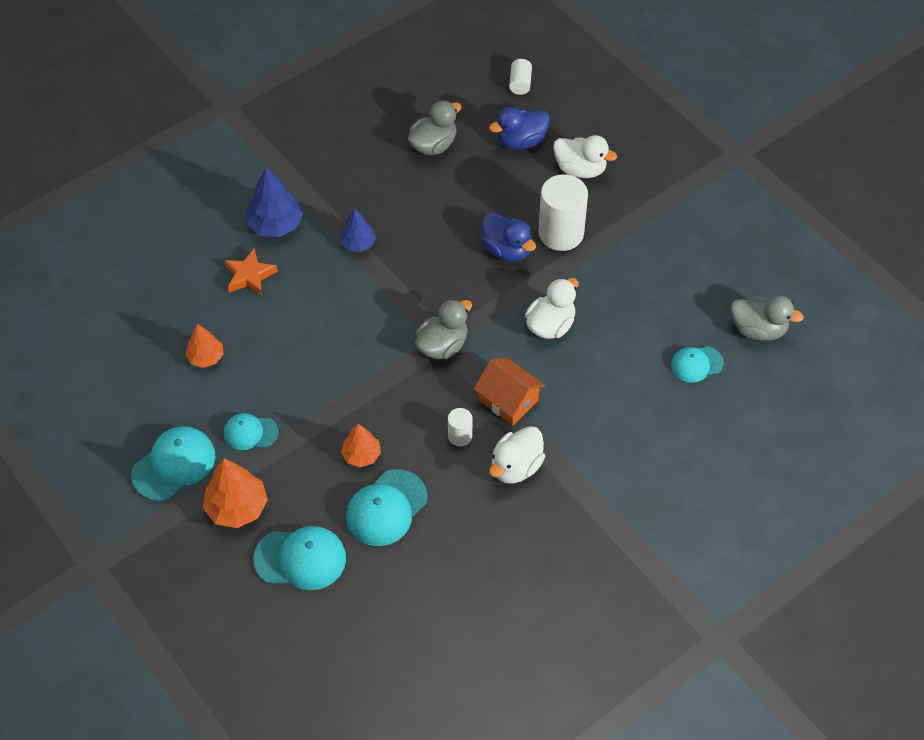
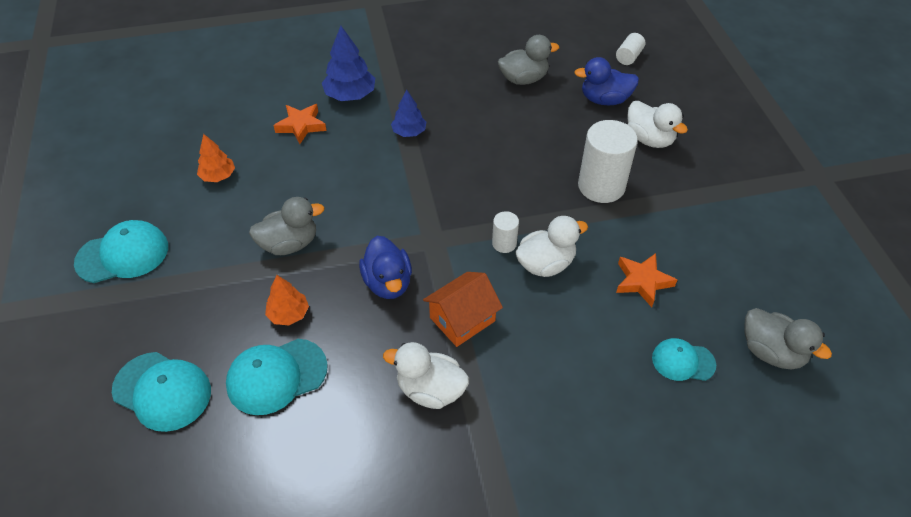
camera: 25 degrees right, 5 degrees down
orange tree [203,459,268,528] -> none
turquoise cap [224,413,279,450] -> none
grey duck [415,299,472,359] -> grey duck moved to [249,197,325,255]
white cylinder [448,408,473,446] -> white cylinder moved to [492,211,519,253]
orange house [474,357,545,426] -> orange house turned 75 degrees clockwise [423,272,503,347]
blue duck [481,213,536,262] -> blue duck moved to [359,236,412,299]
white duck [489,426,545,484] -> white duck turned 45 degrees clockwise [383,342,469,409]
none -> orange star [616,253,677,307]

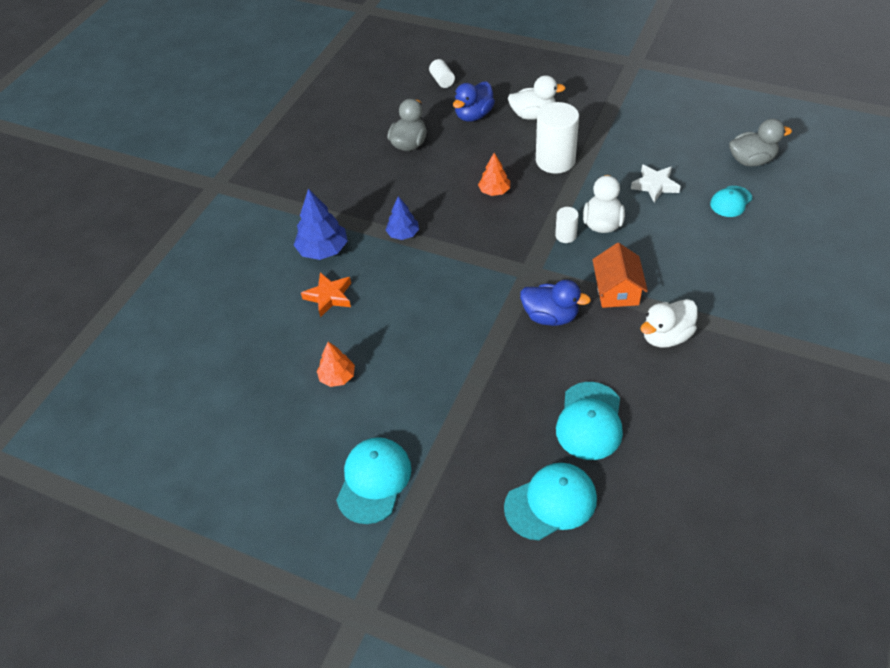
camera: 50 degrees left, 0 degrees up
grey duck [249,197,325,255] -> none
orange tree [265,275,309,325] -> orange tree moved to [478,153,510,196]
orange star [616,253,677,307] -> white star [631,164,681,203]

